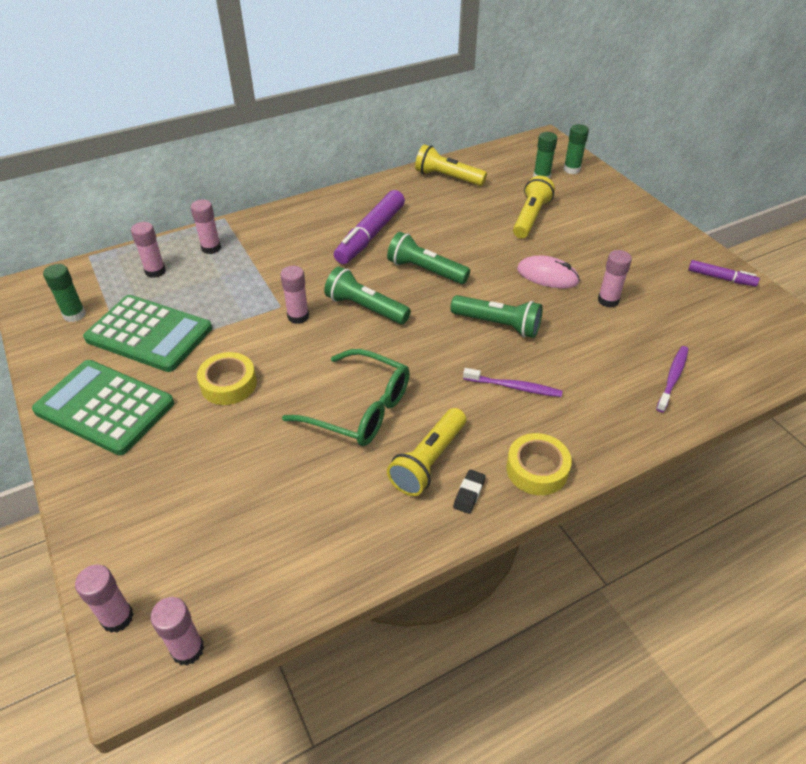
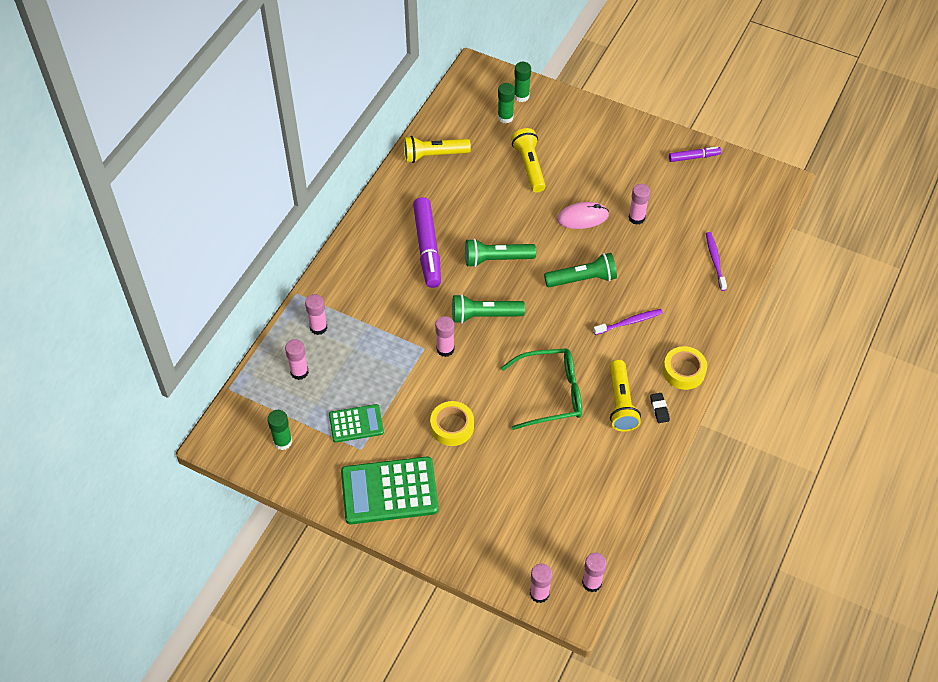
camera: 35 degrees left, 10 degrees up
green calculator [83,295,212,372] -> green calculator [329,404,384,443], size x0.57

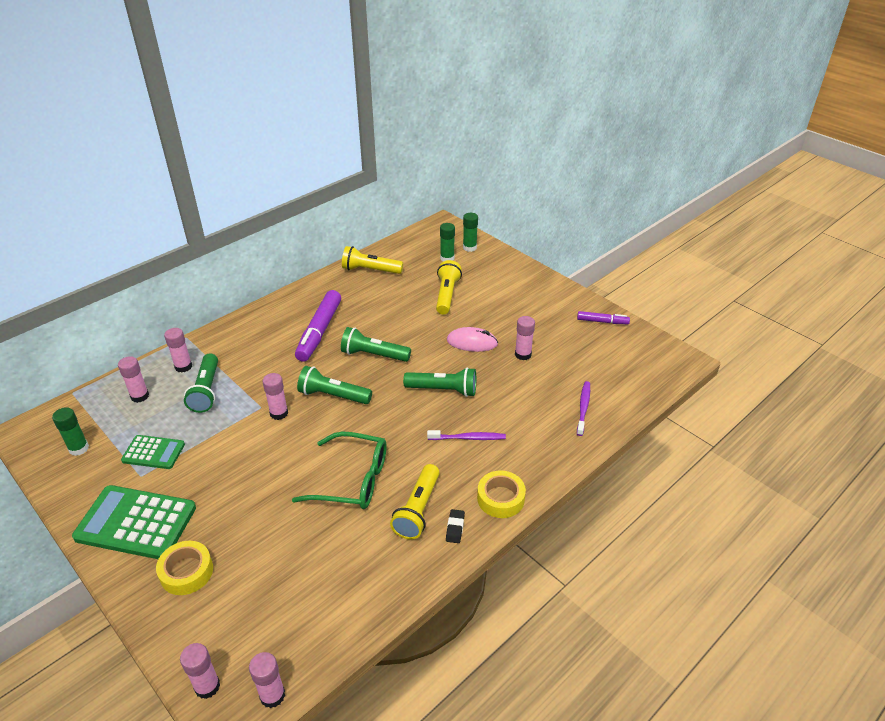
camera: 20 degrees right, 15 degrees down
yellow tape [430,401,474,446] -> yellow tape moved to [156,541,213,595]
none -> green flashlight [184,353,218,413]

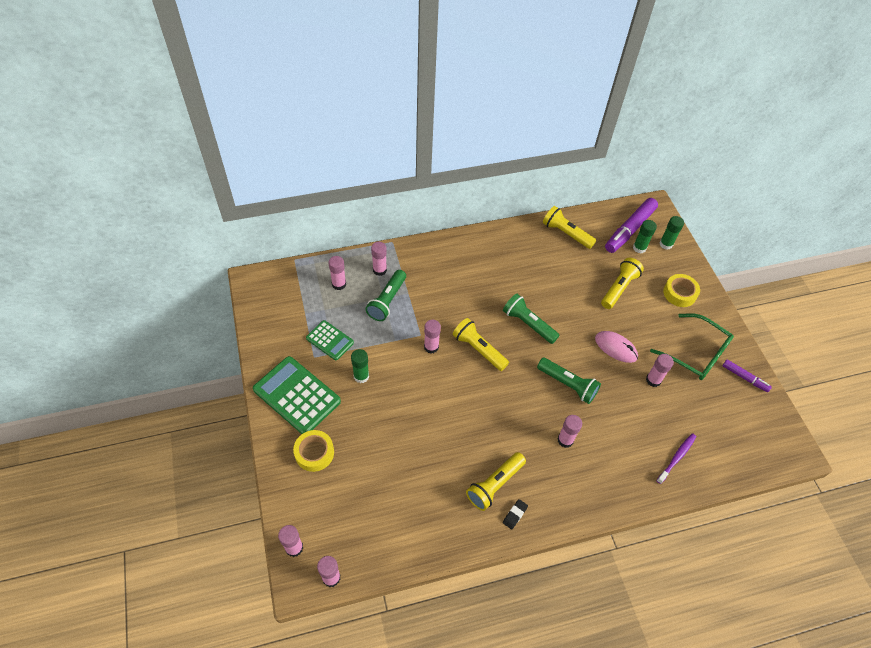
camera: 25 degrees right, 15 degrees up
green glue stick [52,407,89,456] -> green glue stick moved to [351,349,369,383]
green glasses [292,432,386,509] -> green glasses moved to [650,313,734,380]
purple marker [295,290,341,362] -> purple marker moved to [605,198,658,253]
green flashlight [297,366,372,404] -> yellow flashlight [453,318,509,371]
purple toothbrush [427,430,506,440] -> pink glue stick [558,415,582,448]
yellow tape [477,470,526,518] -> yellow tape moved to [663,274,700,307]

